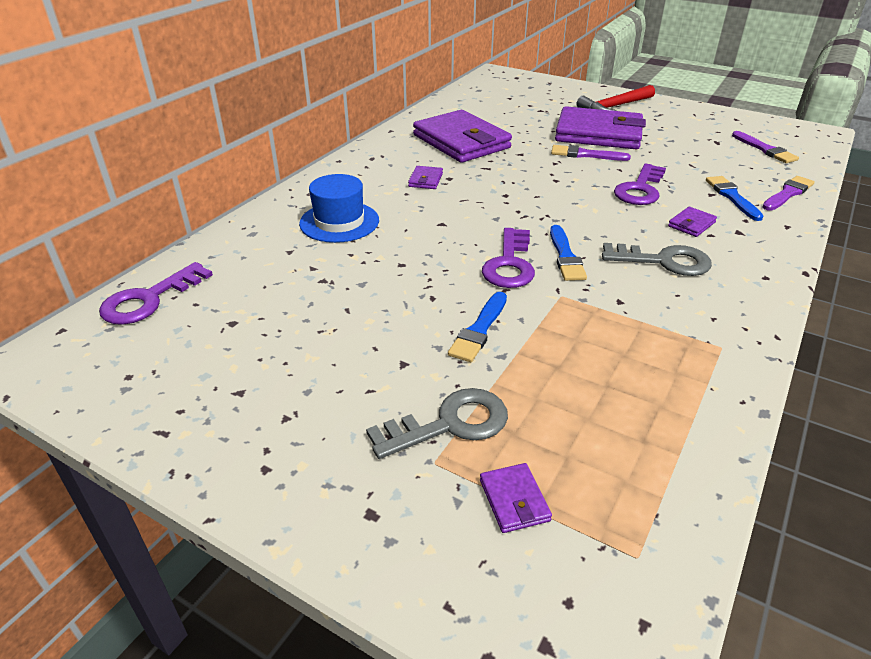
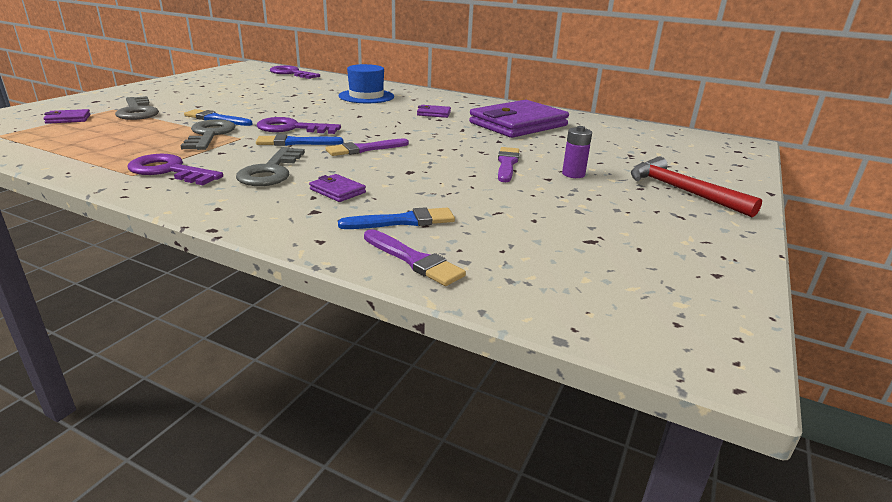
camera: 85 degrees right, 10 degrees down
purple wallet [555,106,646,149] -> purple battery [562,126,592,178]
purple key [614,163,666,205] -> purple key moved to [127,154,223,185]
purple brush [732,131,799,163] -> purple brush moved to [326,139,409,156]
none -> grey key [180,119,236,150]

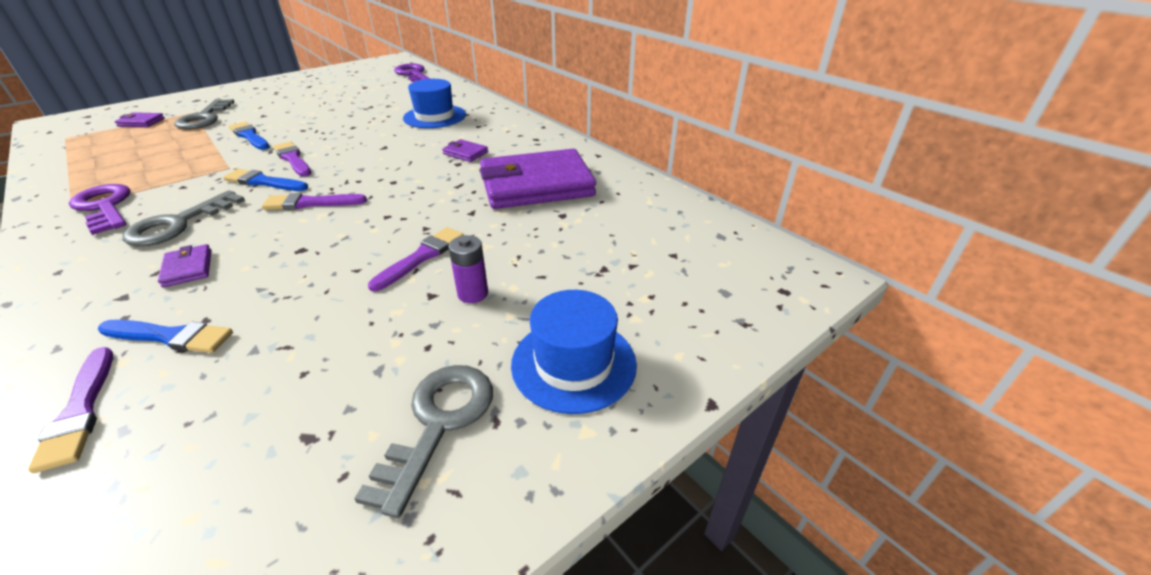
camera: 25 degrees right, 10 degrees up
grey key [180,119,236,150] -> grey key moved to [354,365,493,518]
purple key [256,117,341,134] -> purple brush [273,142,311,177]
red hammer [631,157,762,217] -> blue hat [511,290,637,414]

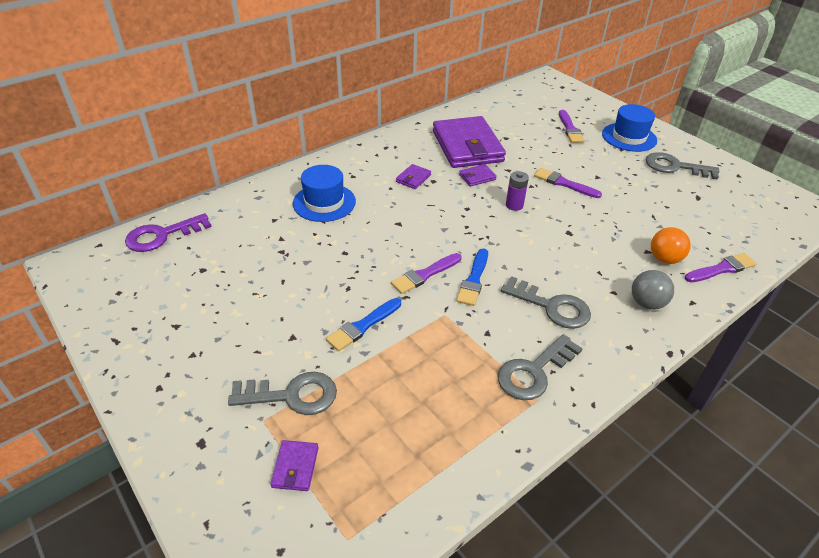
camera: 90 degrees left, 5 degrees up
purple key [69,184,131,235] -> grey key [498,334,583,400]
blue brush [98,320,233,353] -> orange ball [651,227,691,264]
purple wallet [158,244,211,287] -> purple wallet moved to [459,164,497,187]
purple brush [262,193,367,210] -> purple brush moved to [559,110,585,143]
purple battery [448,235,488,303] -> purple battery moved to [506,171,529,211]
none -> grey ball [632,270,674,310]

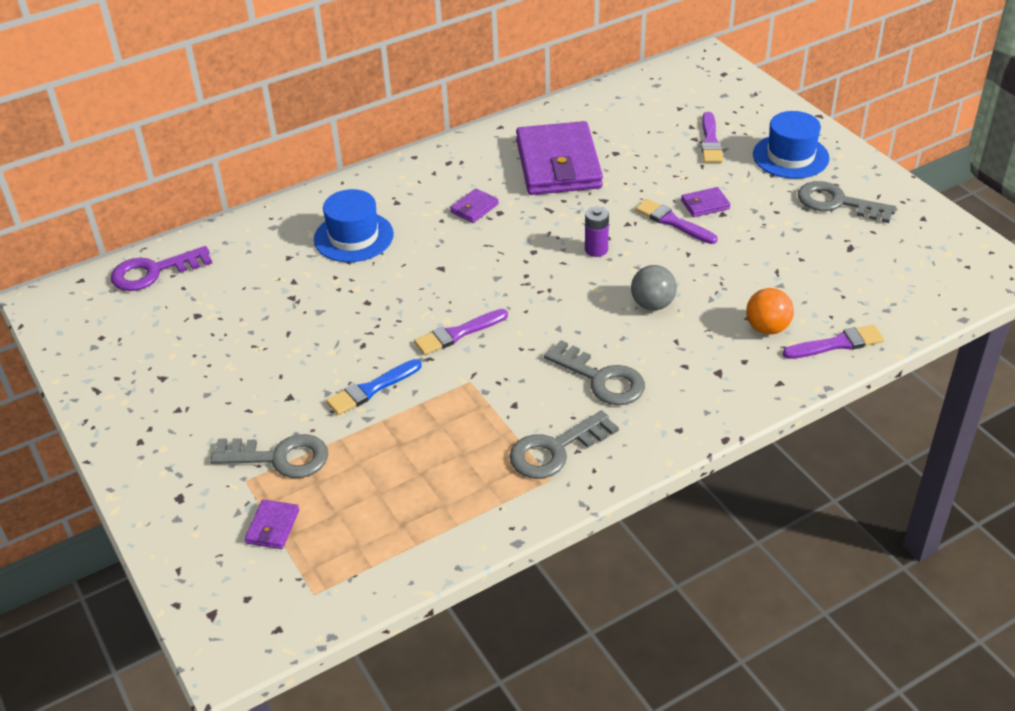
camera: 10 degrees right, 0 degrees up
blue brush [456,248,488,306] -> none
purple wallet [459,164,497,187] -> purple wallet moved to [681,187,731,217]
grey ball [632,270,674,310] -> grey ball moved to [631,265,677,310]

